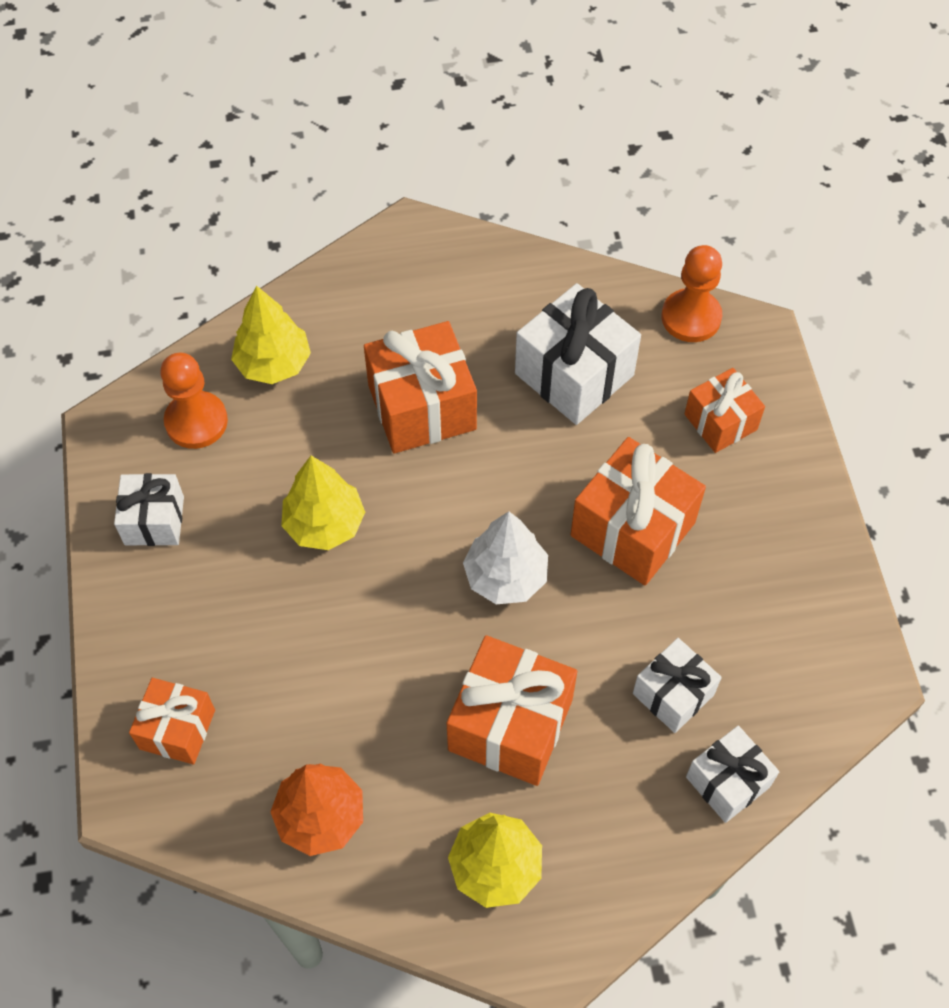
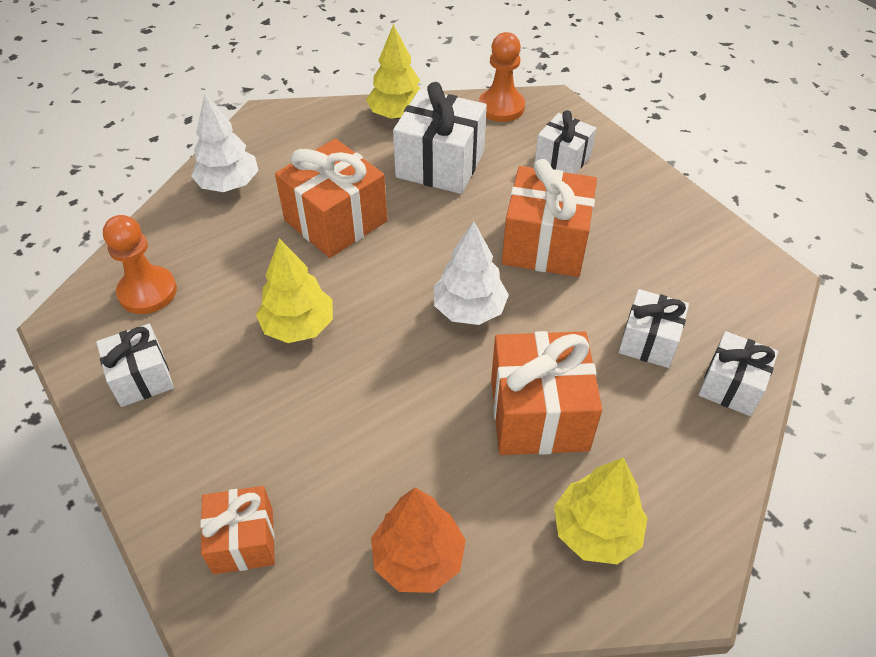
camera: 25 degrees left, 10 degrees down
yellow tree [231,285,311,384] -> yellow tree moved to [366,24,421,119]
orange gift [684,368,765,453] -> white gift [535,110,596,174]
none -> white tree [191,94,259,192]

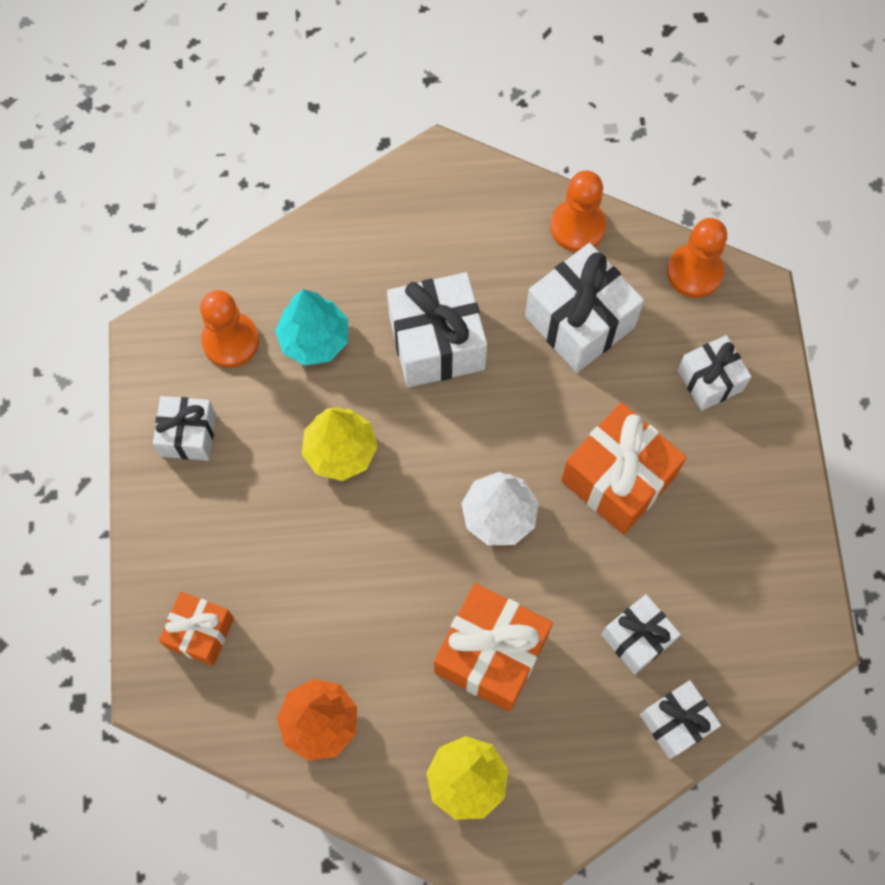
camera: 30 degrees right, 20 degrees up
white tree [191,94,259,192] -> none
orange gift [275,139,387,258] -> white gift [387,272,487,387]
yellow tree [366,24,421,119] -> orange pawn [550,170,606,252]
none -> turquoise tree [275,289,348,365]

